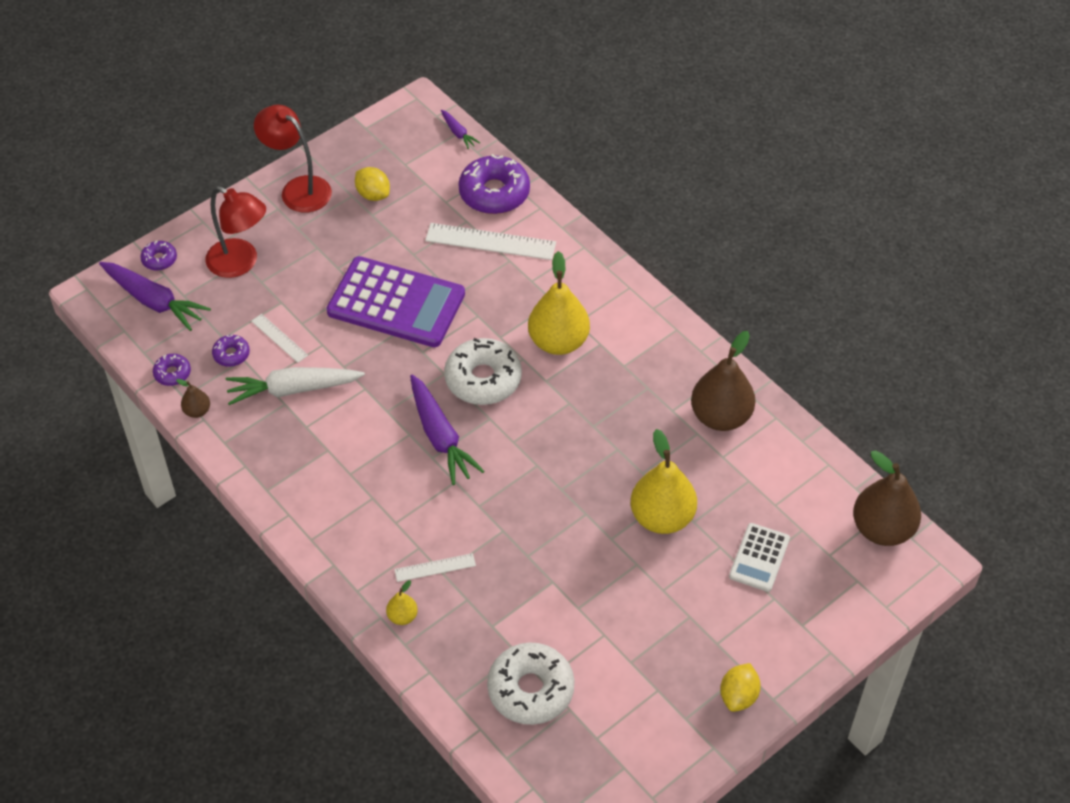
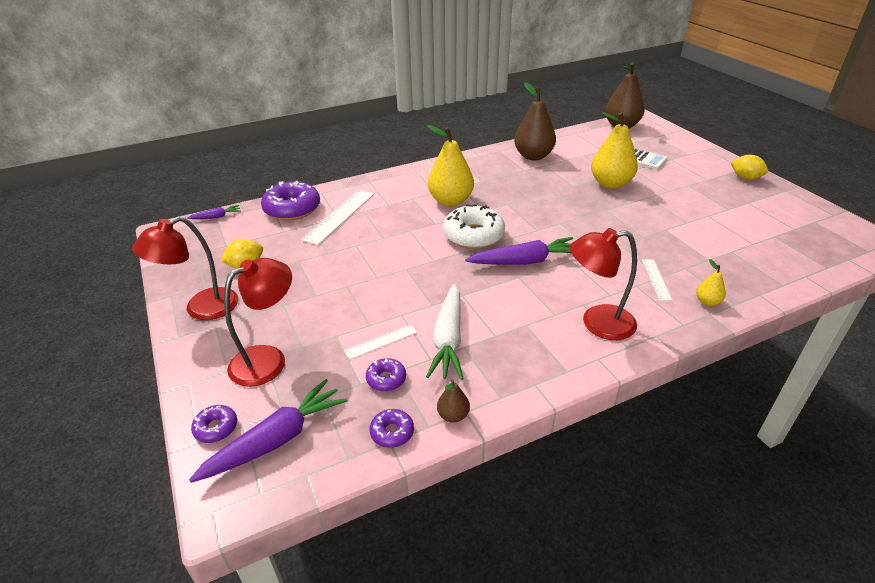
camera: 75 degrees left, 15 degrees down
purple calculator [326,256,465,347] -> none
white donut [487,642,575,725] -> none
none -> red lamp [570,228,637,340]

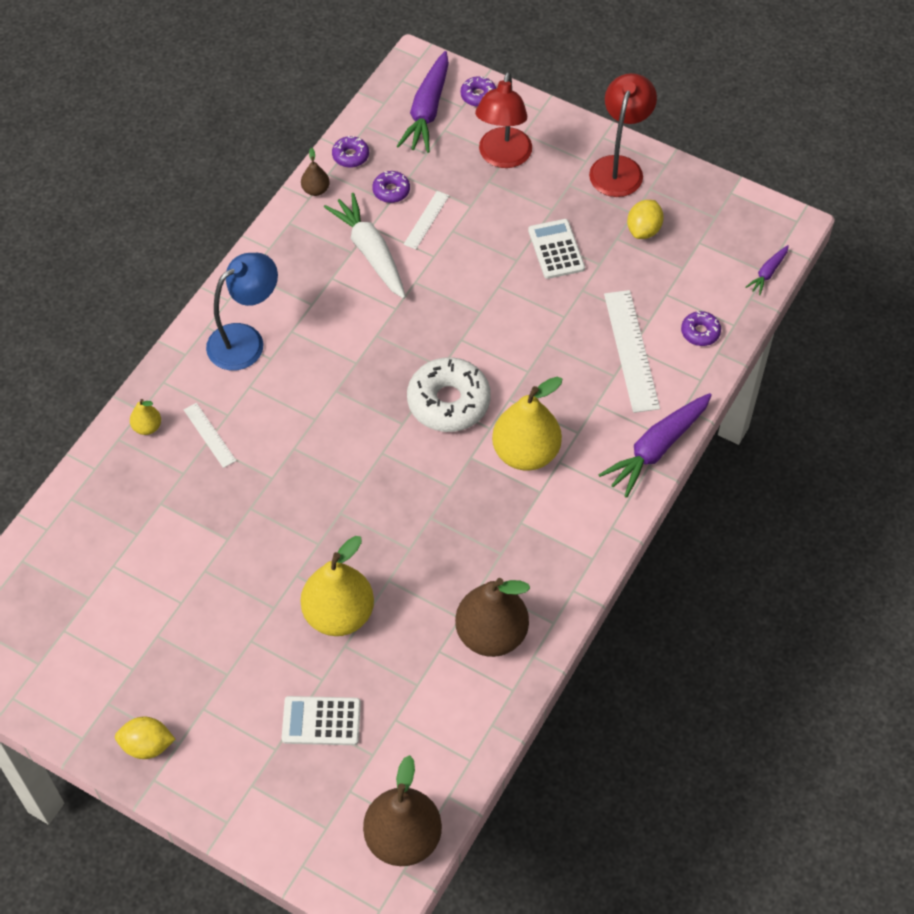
camera: 145 degrees right, 20 degrees up
purple donut [261,181,320,221] -> purple donut [681,311,721,346], size x0.49
purple carrot [465,237,573,265] -> purple carrot moved to [598,393,712,498]
red lamp [570,228,637,340] -> blue lamp [206,253,278,370]
none -> white calculator [528,219,585,279]

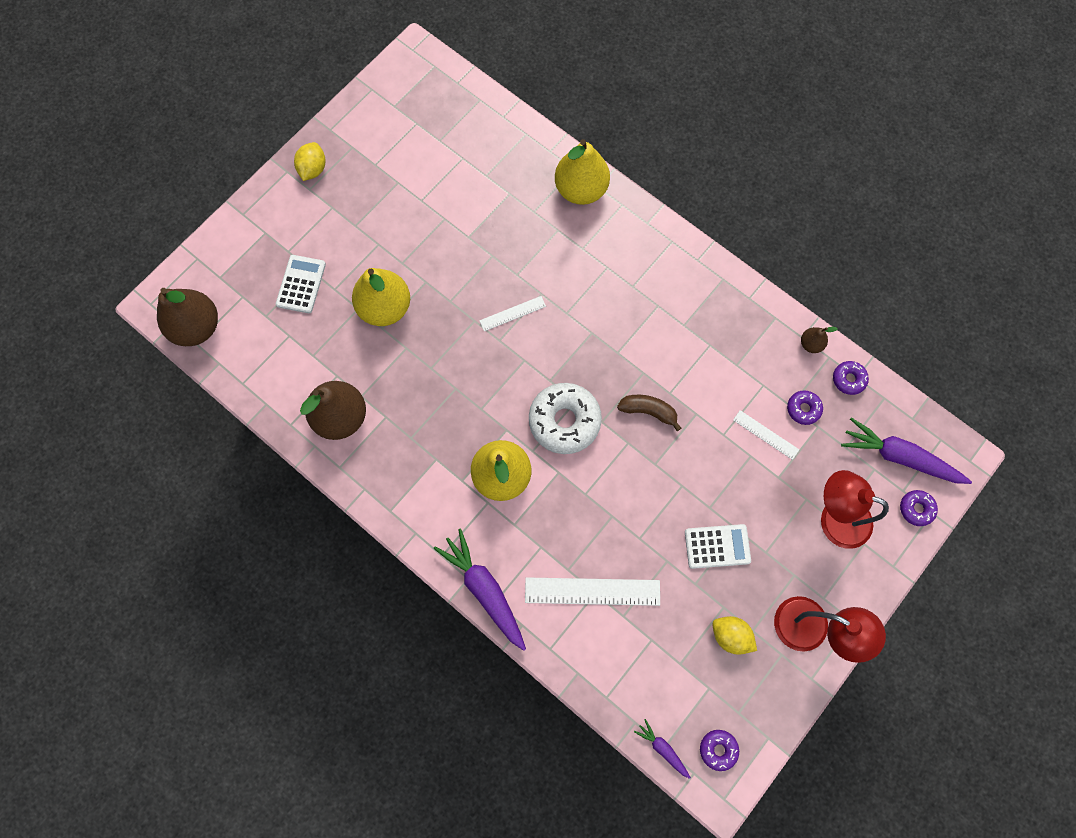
camera: 100 degrees right, 15 degrees up
yellow pear [130,399,161,435] -> yellow pear [555,139,610,205], size x2.19
white ruler [184,403,236,468] -> white ruler moved to [479,296,546,331]
blue lamp [206,253,278,370] -> none
white carrot [324,193,406,299] -> none
purple donut [681,311,721,346] -> purple donut moved to [700,730,739,771]
none -> brown banana [617,395,681,431]

